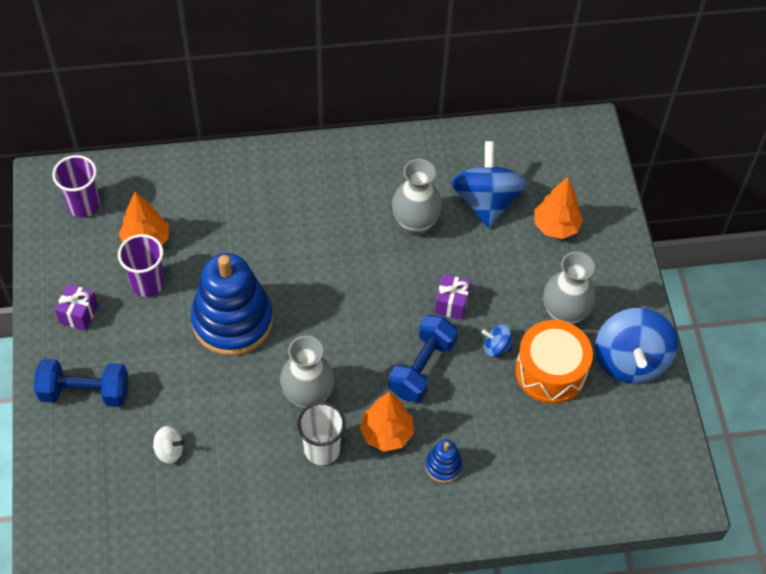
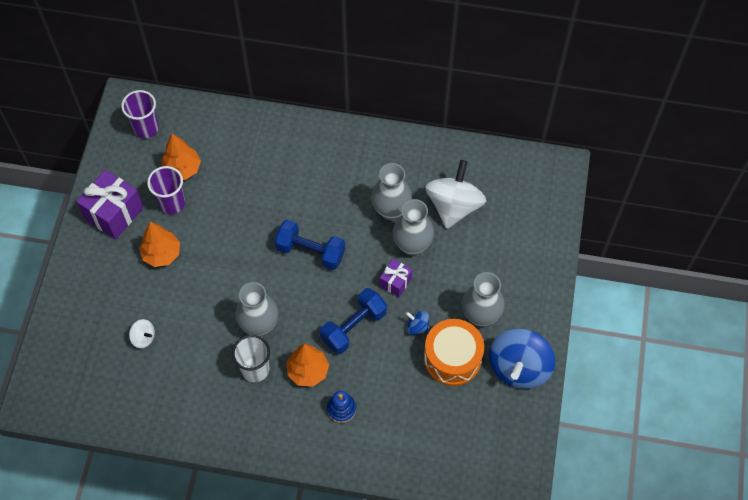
camera: 20 degrees right, 5 degrees up
blue dumbbell [34,359,129,407] -> blue dumbbell moved to [274,219,345,270]
purple gift [55,284,98,331] -> purple gift [77,170,144,240], size x1.81
blue stacking toy [191,253,273,356] -> none
blue spinning top [451,141,527,228] -> white spinning top [425,160,486,229]
orange tree [534,177,583,239] -> orange tree moved to [139,222,180,267]
none -> grey vase [393,199,434,256]

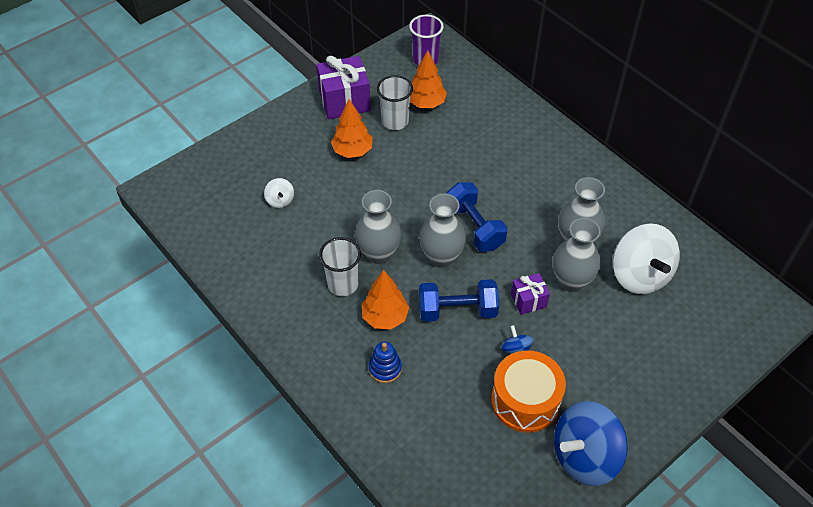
camera: 40 degrees right, 10 degrees down
purple cup [147,166,185,214] -> white cup [377,75,413,130]
white spinning top [425,160,486,229] -> white spinning top turned 105 degrees clockwise [613,224,680,294]
grey vase [462,272,505,327] -> grey vase moved to [419,193,466,268]

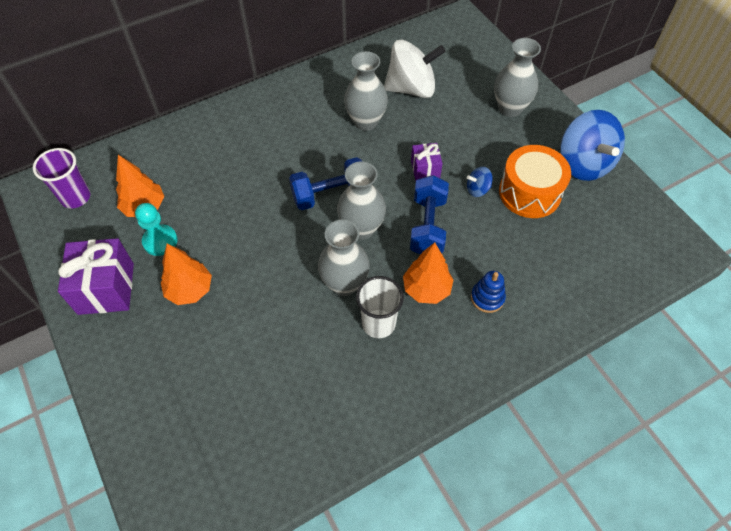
camera: 80 degrees left, 5 degrees up
white spinning top [264,178,294,208] -> none
white cup [377,75,413,130] -> turquoise pawn [135,203,178,256]
grey vase [553,218,601,292] -> grey vase moved to [494,38,541,117]

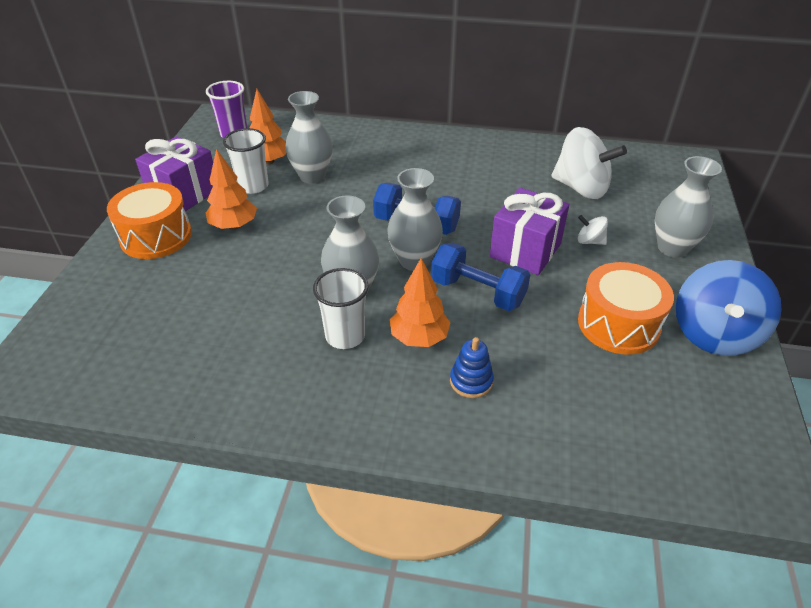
camera: 40 degrees right, 15 degrees down
turquoise pawn [135,203,178,256] -> white cup [223,128,269,194]
grey vase [344,51,388,131] -> grey vase moved to [285,91,333,184]
blue dumbbell [410,175,449,254] -> blue dumbbell turned 75 degrees clockwise [431,243,530,311]
purple gift [411,143,443,181] -> purple gift [490,187,569,275], size x1.81
blue spinning top [467,167,493,197] -> none
none -> orange drum [107,182,192,259]
none -> white spinning top [578,215,608,245]

